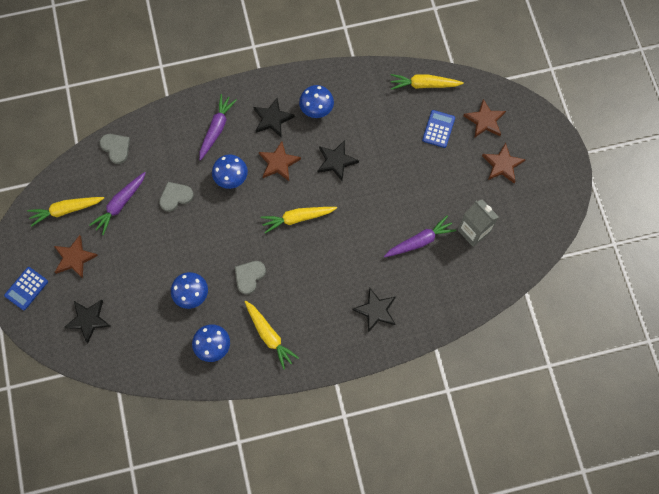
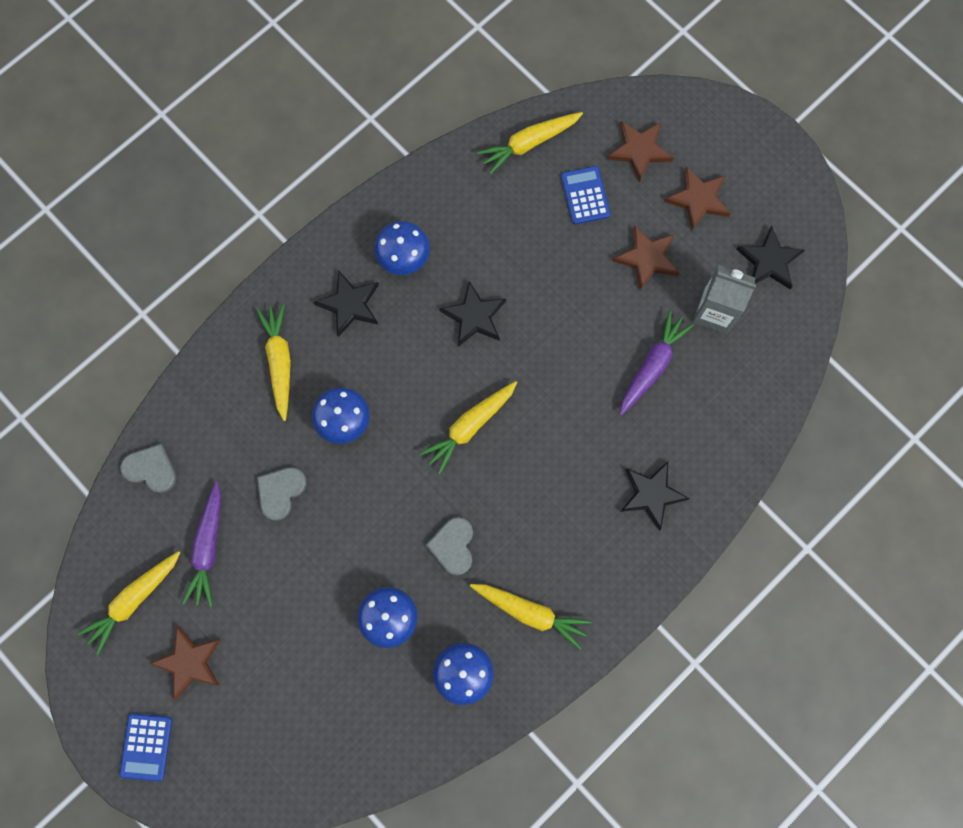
camera: 30 degrees left, 5 degrees up
black star [64,300,110,343] -> black star moved to [736,226,805,289]
purple carrot [199,94,237,161] -> yellow carrot [256,304,291,421]
brown star [259,141,301,181] -> brown star moved to [613,225,679,290]

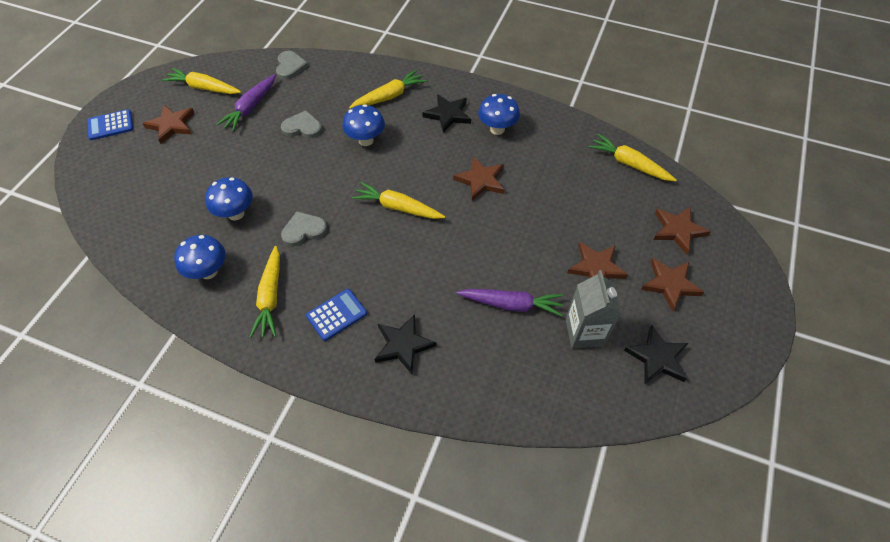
camera: 65 degrees right, 20 degrees down
purple carrot [182,482,221,607] -> purple carrot turned 45 degrees counterclockwise [216,74,276,131]
black star [439,281,506,347] -> brown star [453,156,504,201]
blue calculator [561,166,610,224] -> blue calculator moved to [306,289,367,341]

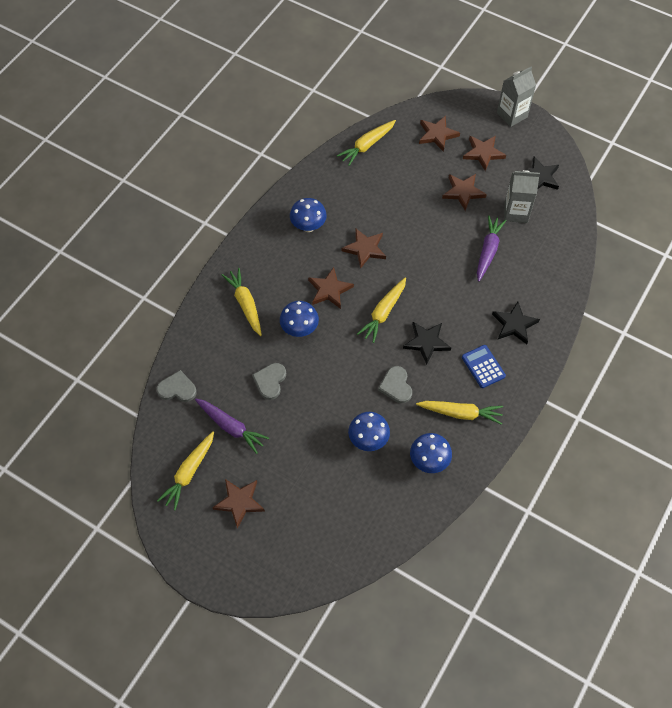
camera: 80 degrees left, 5 degrees up
blue calculator [87,109,133,140] -> none
black star [422,94,471,133] -> black star moved to [403,322,451,365]
none -> brown star [308,267,354,309]
none -> grey carton [497,67,536,127]

